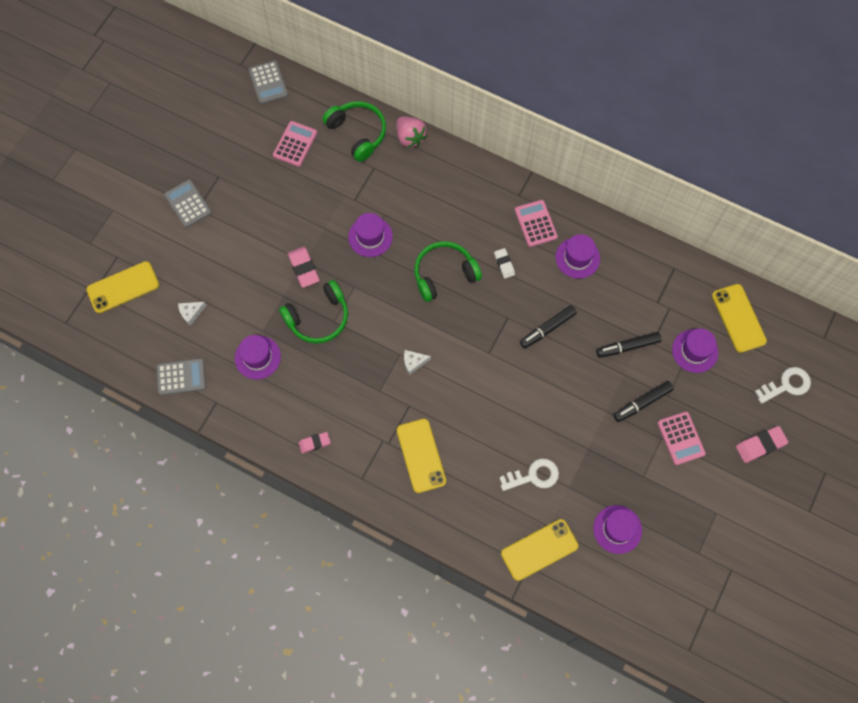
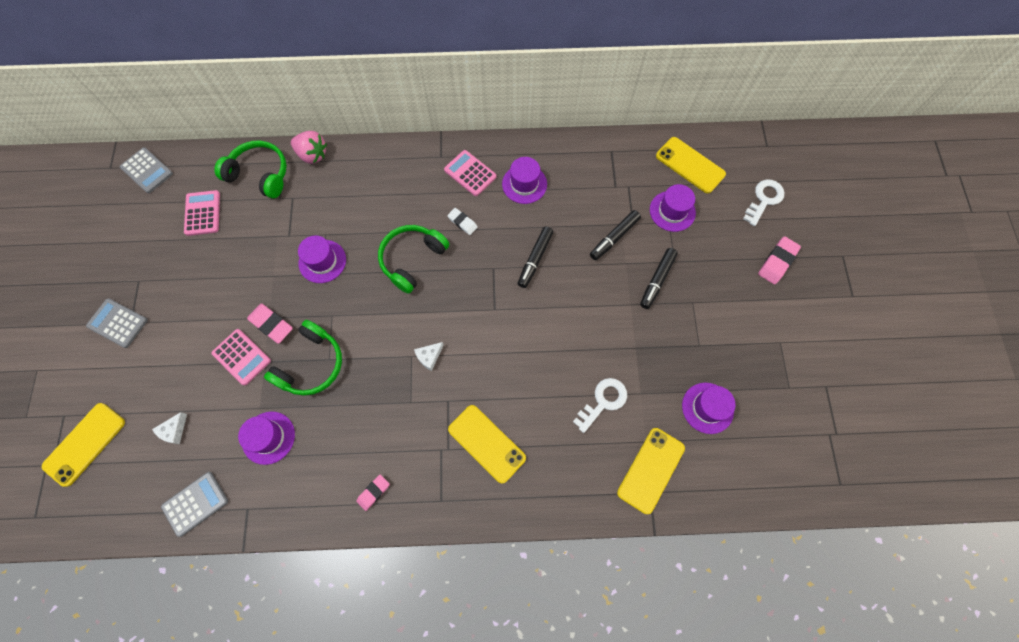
camera: 30 degrees left, 0 degrees up
pink calculator [657,412,706,465] -> pink calculator moved to [212,329,271,386]

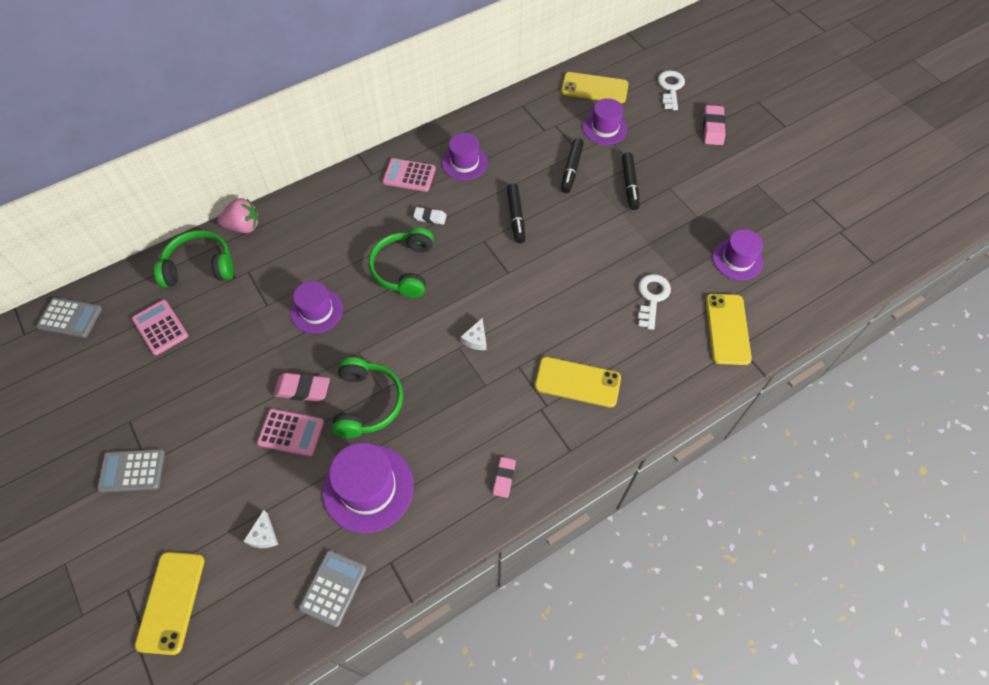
camera: 30 degrees left, 10 degrees down
purple hat [238,412,295,465] -> purple hat [323,443,414,533], size x1.53

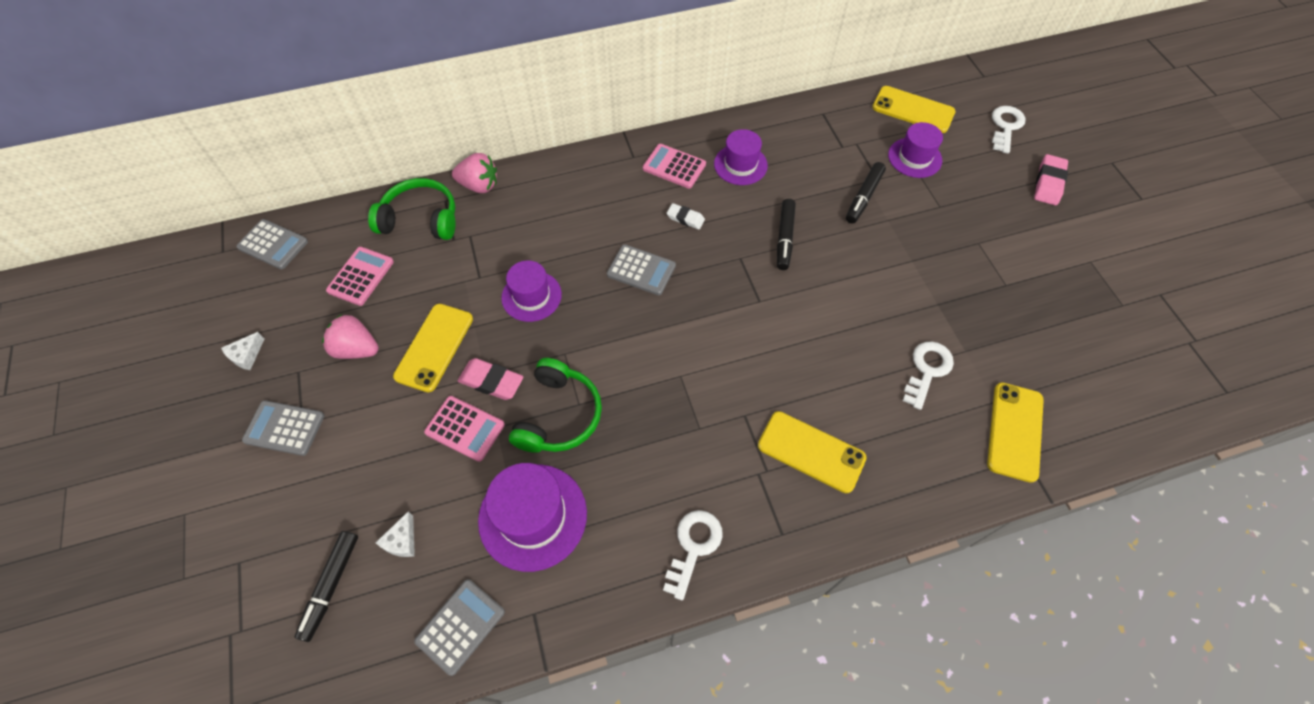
camera: 15 degrees right, 0 degrees up
pink calculator [132,300,188,355] -> pink calculator turned 45 degrees clockwise [326,247,394,306]
yellow phone [135,552,204,655] -> yellow phone moved to [393,304,473,393]
green headphones [369,227,434,298] -> grey calculator [607,244,676,295]
white cheese [461,318,487,350] -> white cheese moved to [221,332,264,370]
pink eraser [493,457,516,498] -> white key [663,510,723,600]
black marker [622,152,640,210] -> black marker moved to [295,531,358,642]
purple hat [713,229,763,280] -> none
none -> pink strawberry [322,314,379,359]

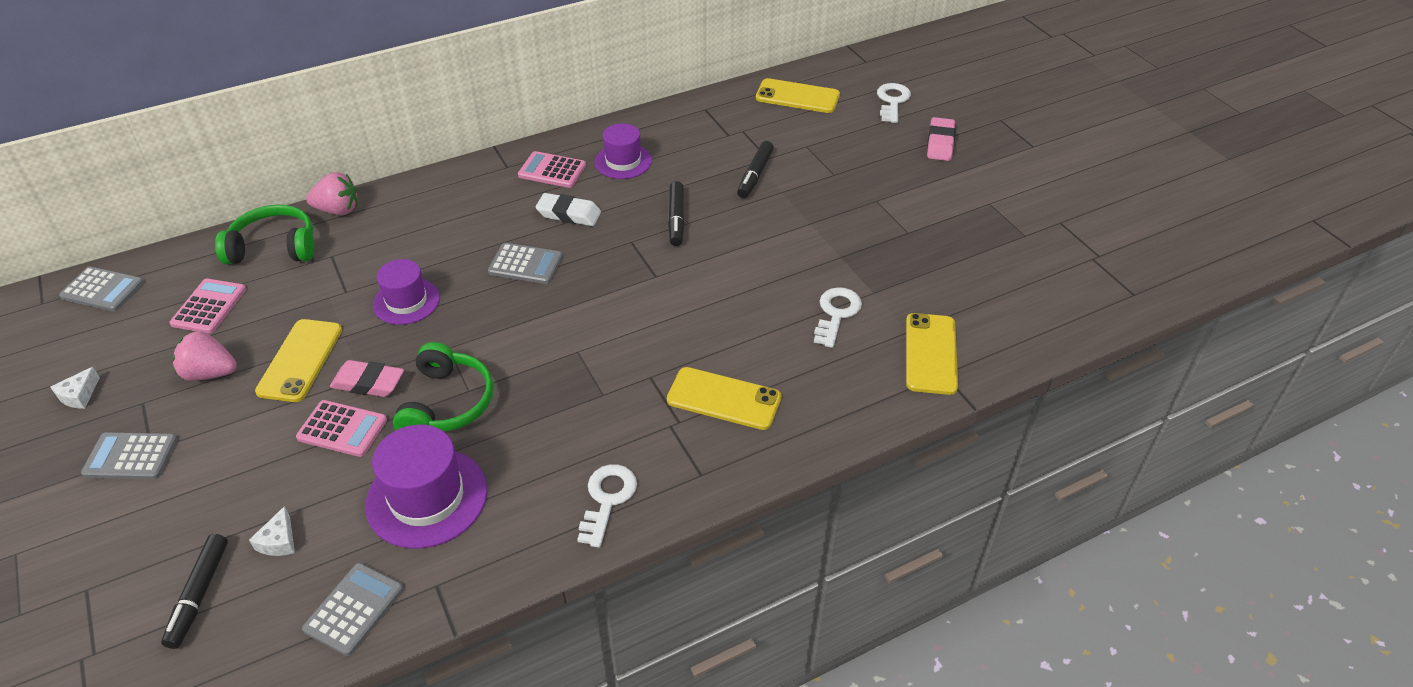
camera: 10 degrees left, 15 degrees down
white eraser [667,203,705,230] -> white eraser [536,193,601,226], size x1.55
purple hat [888,122,943,178] -> none

